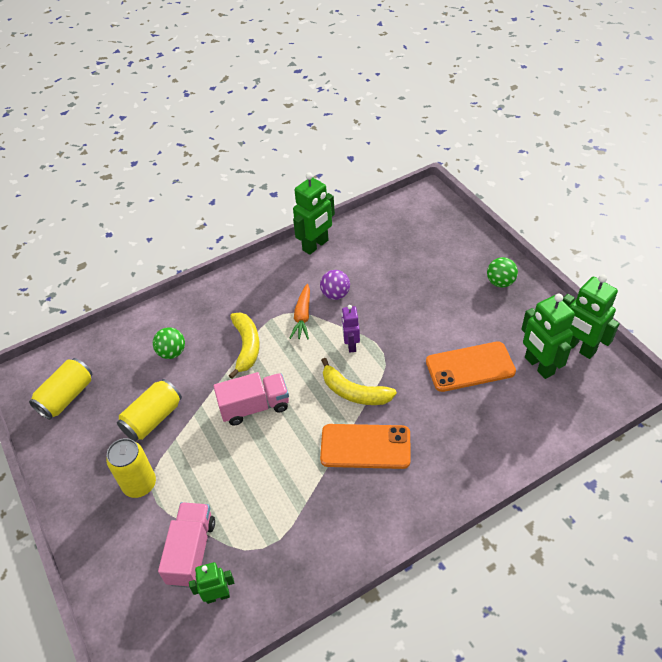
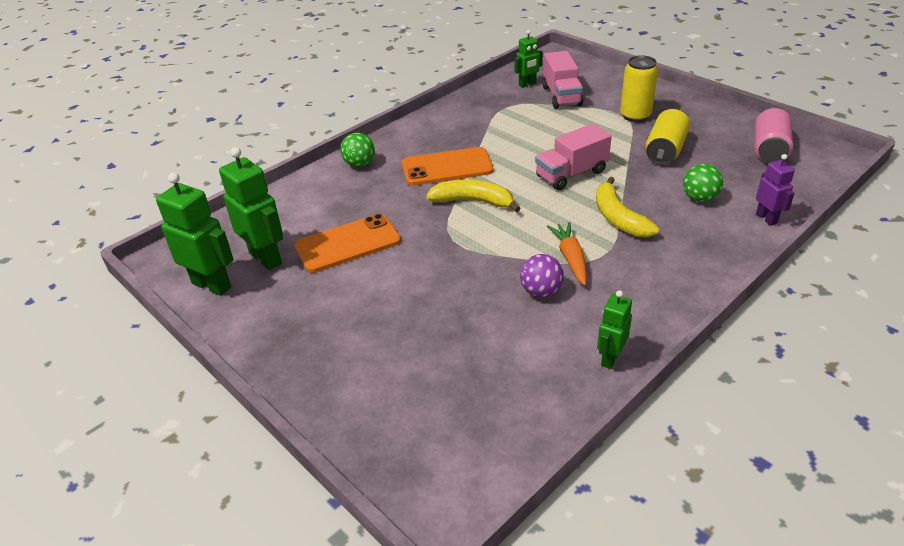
camera: 165 degrees right, 10 degrees down
yellow can [29,358,92,420] -> pink can [755,107,793,163]
green robot [293,172,335,255] -> green robot [597,290,632,369], size x0.59
purple robot [341,305,360,353] -> purple robot moved to [756,154,795,226]
green ball [487,257,518,288] -> green ball moved to [340,133,375,167]

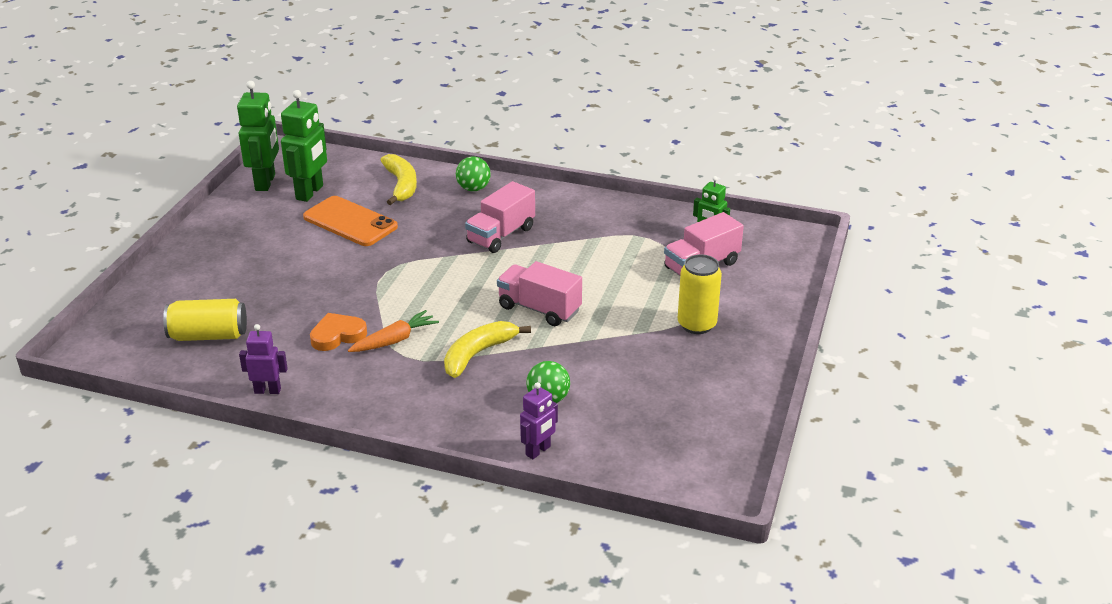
camera: 60 degrees right, 5 degrees down
orange phone [402,147,493,186] -> pink truck [465,181,535,253]
yellow banana [426,180,521,212] -> yellow banana moved to [380,154,417,205]
purple ball [520,254,564,297] -> orange heart [310,313,367,351]
green robot [597,290,632,369] -> purple robot [239,324,288,394]
yellow can [645,109,690,165] -> yellow can moved to [163,299,247,341]
pink can [755,107,793,163] -> none

